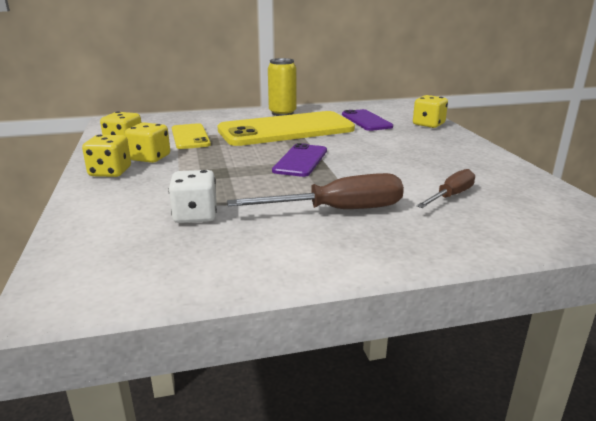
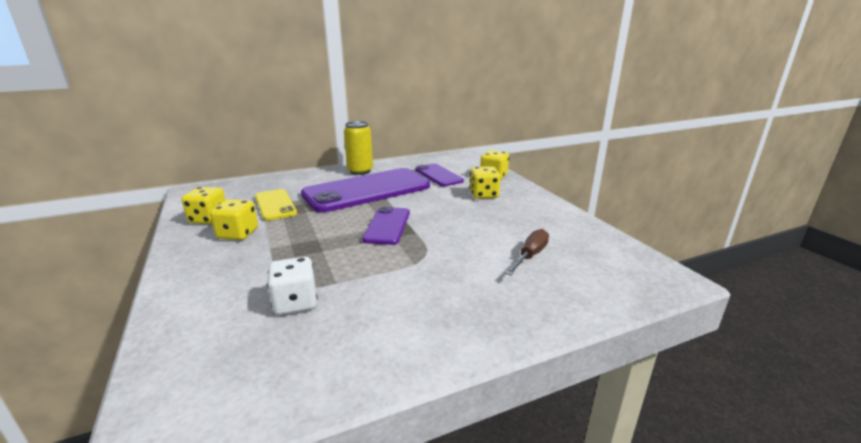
camera: 10 degrees left, 0 degrees up
yellow dice [82,135,131,177] -> yellow dice moved to [469,166,501,199]
yellow phone [217,111,355,146] -> purple phone [301,168,430,213]
brown screwdriver [227,173,404,209] -> none

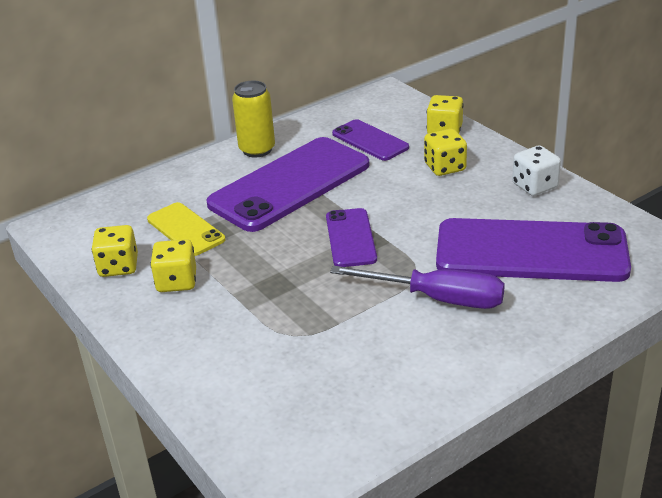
camera: 10 degrees left, 10 degrees up
white dice [267,257,317,315] -> white dice moved to [512,145,561,196]
brown screwdriver [505,229,549,275] -> purple phone [436,218,631,282]
none -> purple screwdriver [330,266,505,309]

